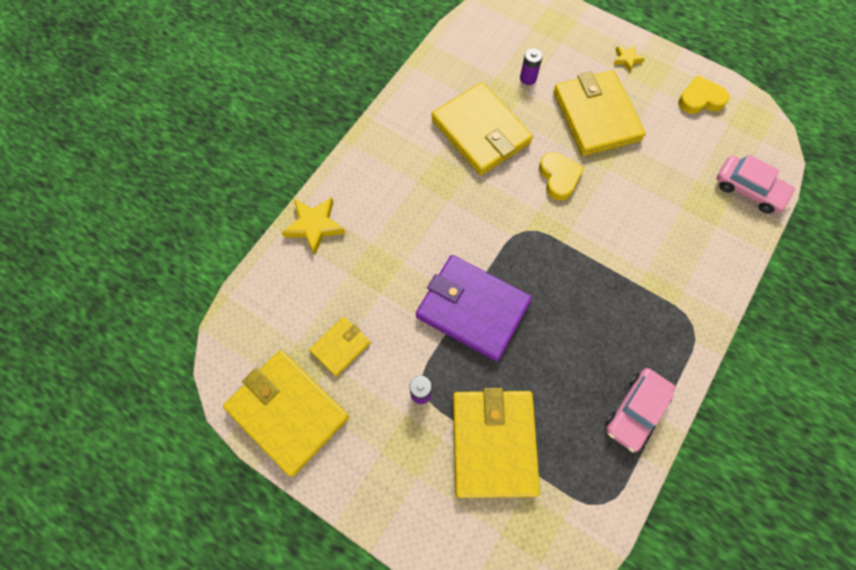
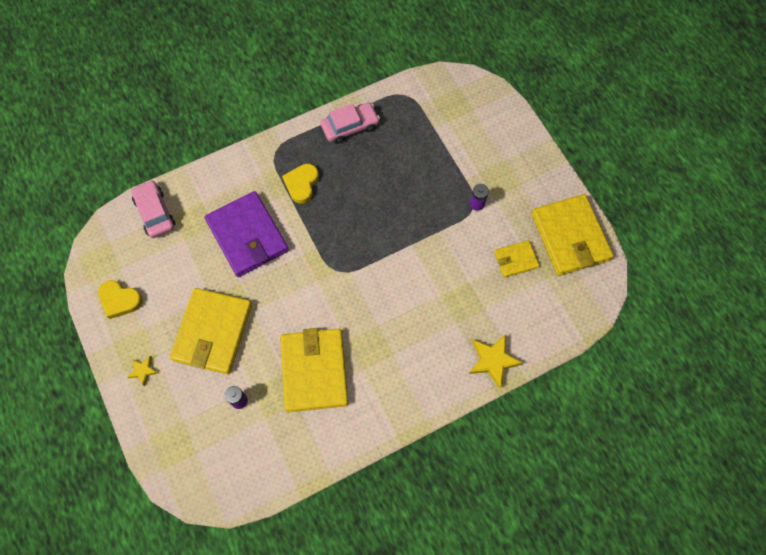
camera: 150 degrees left, 0 degrees up
purple wallet [416,255,532,362] -> purple wallet moved to [205,191,289,277]
yellow wallet [453,388,540,498] -> none
yellow heart [539,152,584,200] -> yellow heart moved to [282,164,319,204]

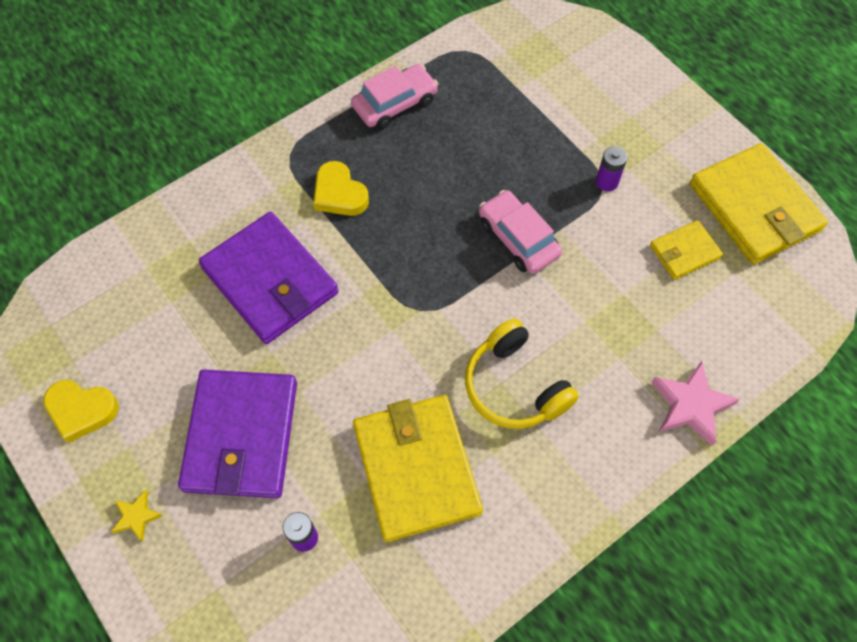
camera: 10 degrees left, 5 degrees down
pink car [131,180,175,238] -> pink car moved to [479,190,562,274]
yellow wallet [170,288,252,374] -> purple wallet [178,369,297,498]
yellow heart [282,164,319,204] -> yellow heart turned 45 degrees counterclockwise [313,161,369,216]
yellow star [469,334,523,388] -> pink star [651,361,740,446]
none -> yellow headphones [465,318,579,429]

